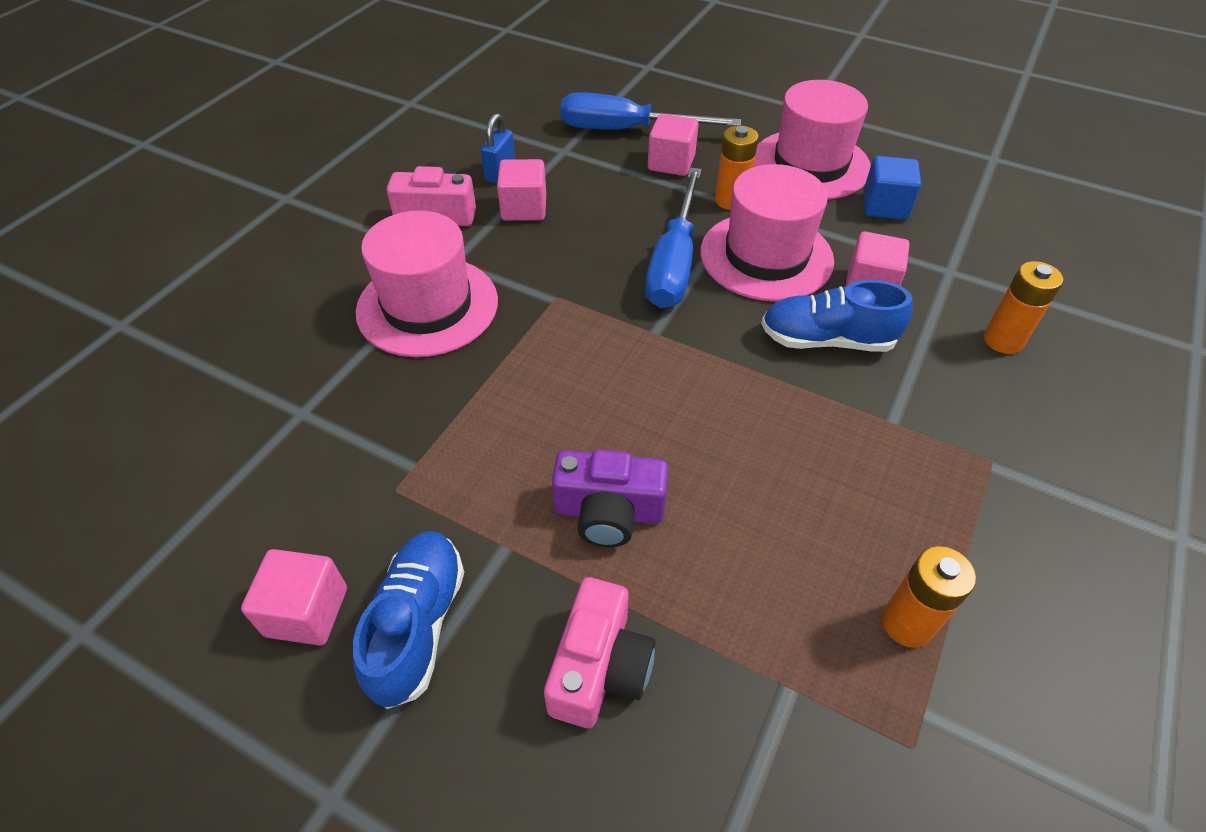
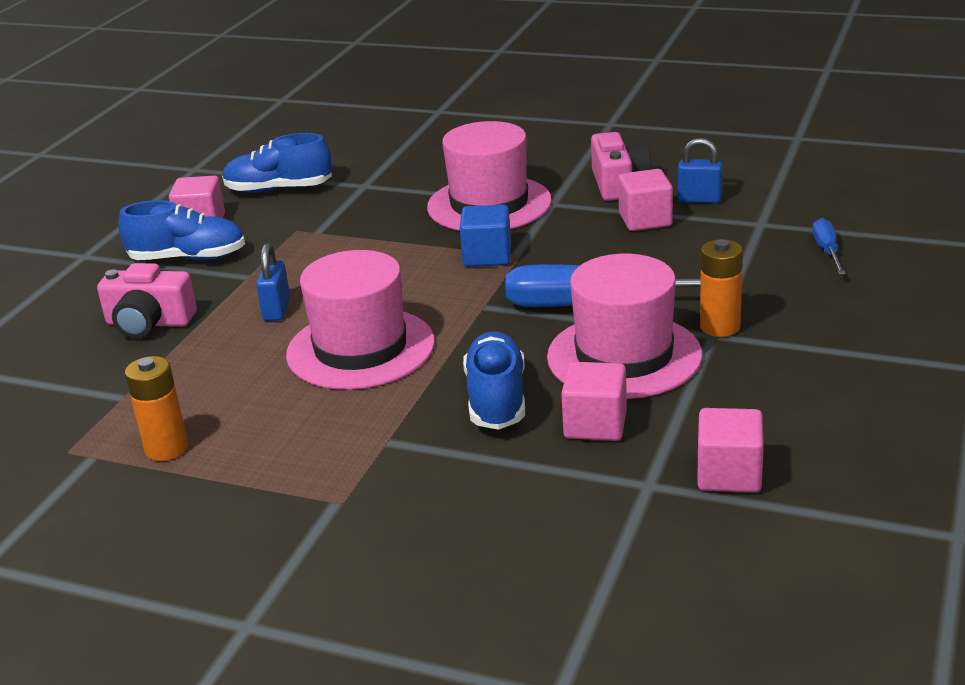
camera: 85 degrees right, 20 degrees down
purple camera [552,450,668,547] -> blue padlock [256,243,290,321]
blue screwdriver [561,92,741,130] -> blue screwdriver [812,218,846,275], size x0.49
pink cube [648,114,699,176] -> pink cube moved to [697,408,764,493]
pink hat [754,80,871,199] -> pink hat moved to [286,250,435,390]
blue cube [863,156,921,220] -> blue cube moved to [460,205,511,267]
orange battery [984,261,1063,354] -> none
none -> blue shoe [222,133,332,193]

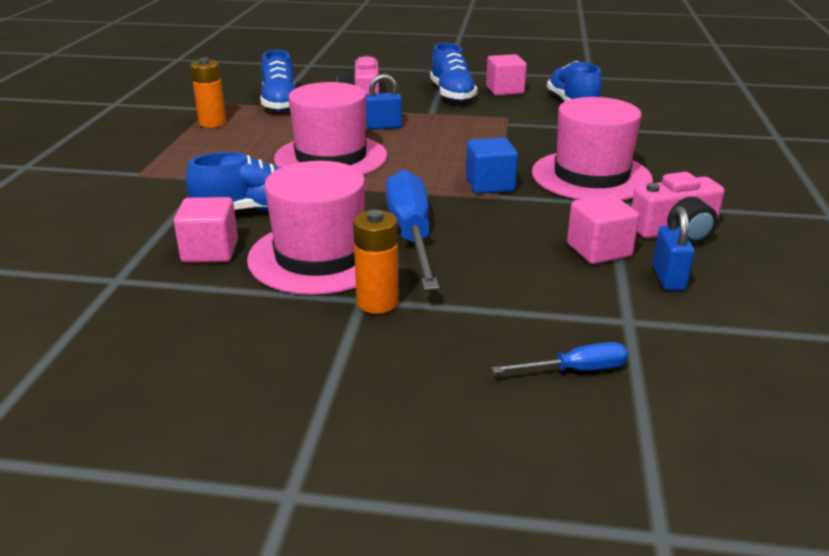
camera: 75 degrees right, 0 degrees up
pink cube [697,408,764,493] -> none
none -> blue shoe [260,50,296,111]

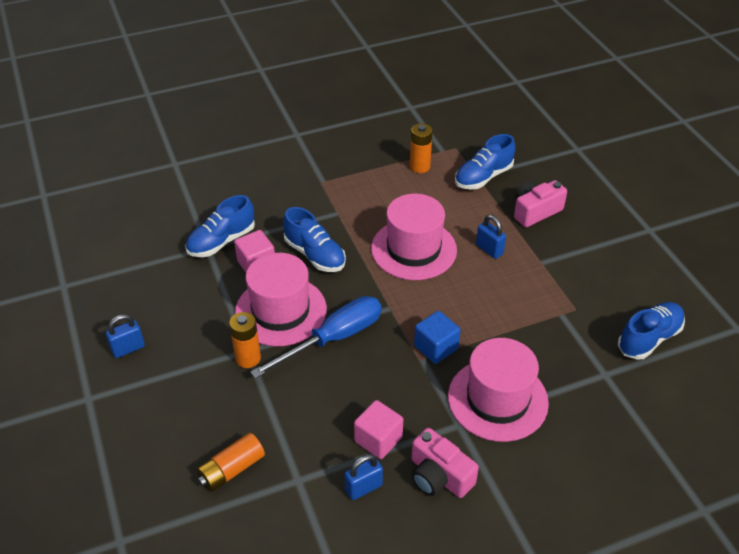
camera: 60 degrees right, 15 degrees up
blue shoe [430,43,478,102] -> blue shoe moved to [185,195,255,257]
pink cube [486,54,527,96] -> none
blue screwdriver [492,342,628,373] -> orange battery [196,433,265,492]
none -> blue padlock [106,314,145,358]

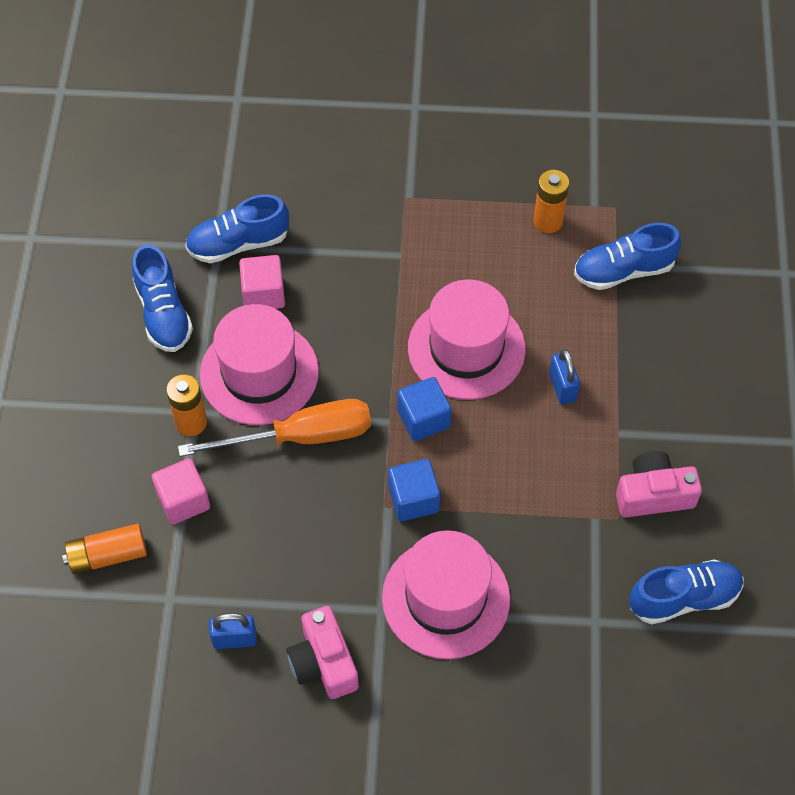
camera: 25 degrees right, 15 degrees up
blue padlock [106,314,145,358] -> none
blue screwdriver [250,296,382,378] -> orange screwdriver [178,399,371,457]
blue shoe [283,207,346,272] -> blue shoe moved to [132,244,193,352]
pink cube [354,400,403,459] -> pink cube moved to [152,458,210,525]
pink camera [514,180,567,227] -> pink camera moved to [616,451,702,517]
none -> blue cube [397,377,451,441]

